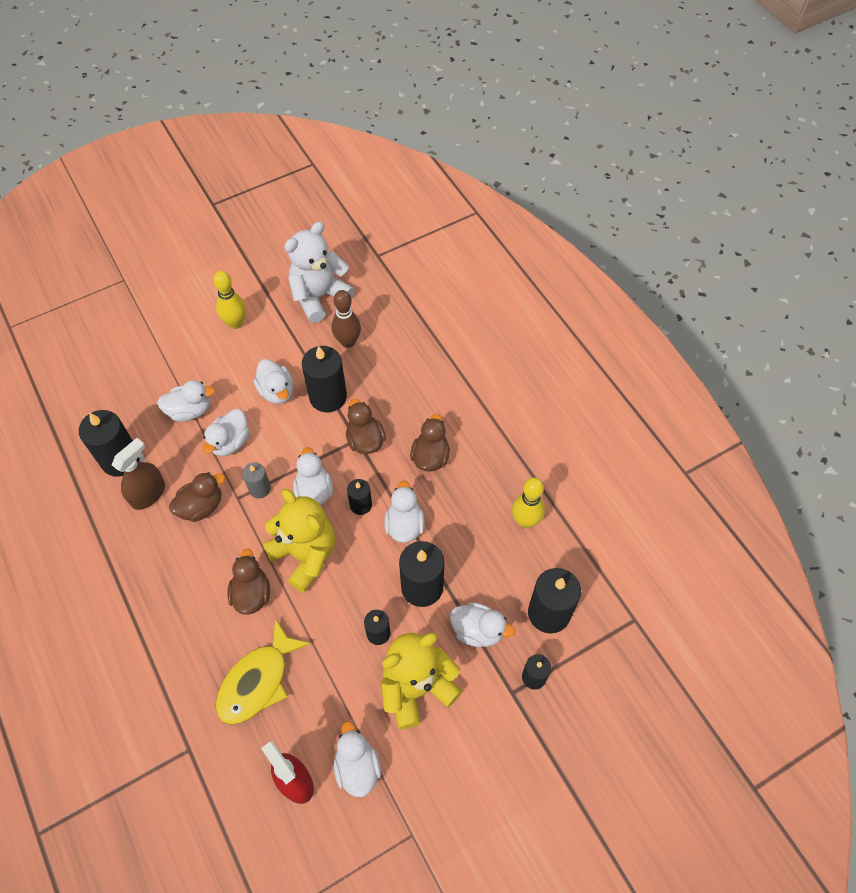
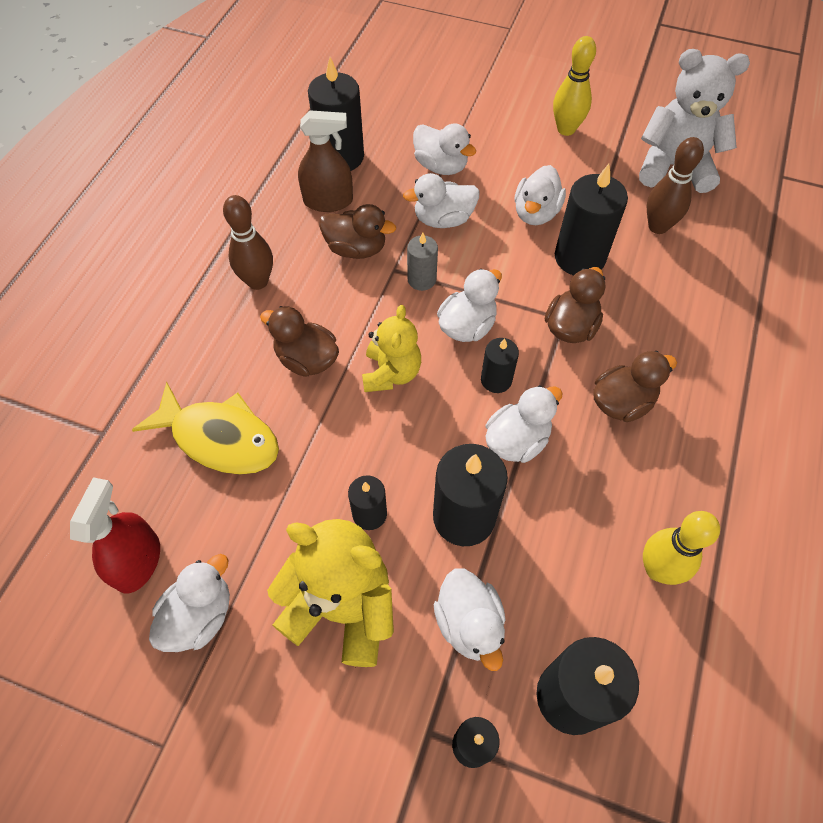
camera: 50 degrees right, 0 degrees up
yellow fish [215,618,311,724] -> yellow fish turned 150 degrees counterclockwise [132,382,279,475]
brown duck [227,548,270,615] -> brown duck turned 105 degrees counterclockwise [260,306,339,377]
yellow teddy bear [262,489,335,593] -> yellow teddy bear [362,305,421,392], size x0.64
none -> brown bowling pin [223,195,273,290]

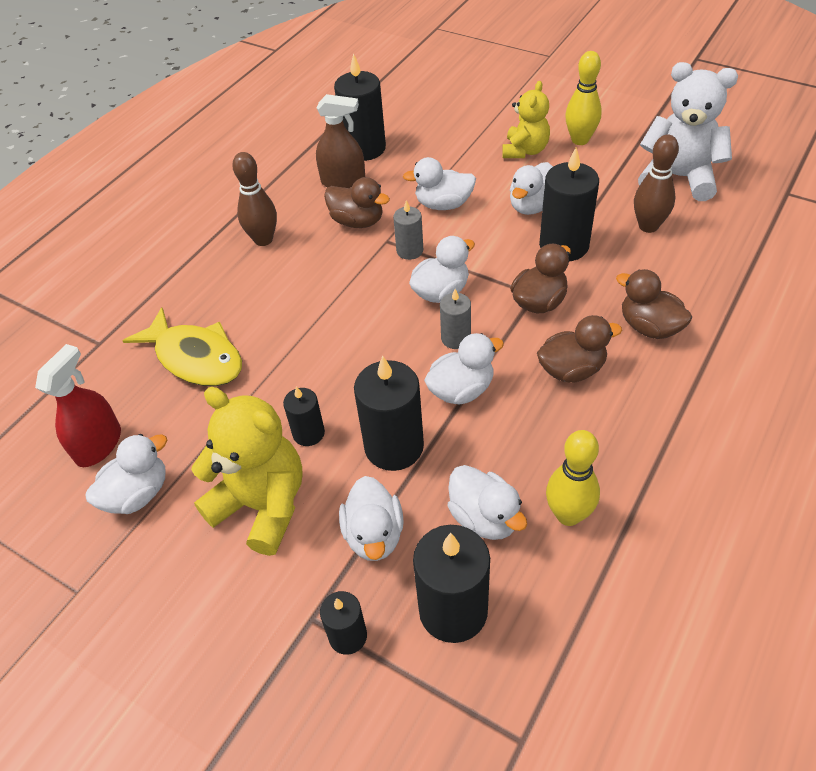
camera: 15 degrees right, 10 degrees down
brown duck [260,306,339,377] -> brown duck moved to [616,269,692,339]
yellow teddy bear [362,305,421,392] -> yellow teddy bear moved to [502,81,550,158]
white duck [413,123,476,175] -> white duck moved to [448,465,527,540]
black candle [481,338,519,393] -> grey candle [440,289,471,349]

